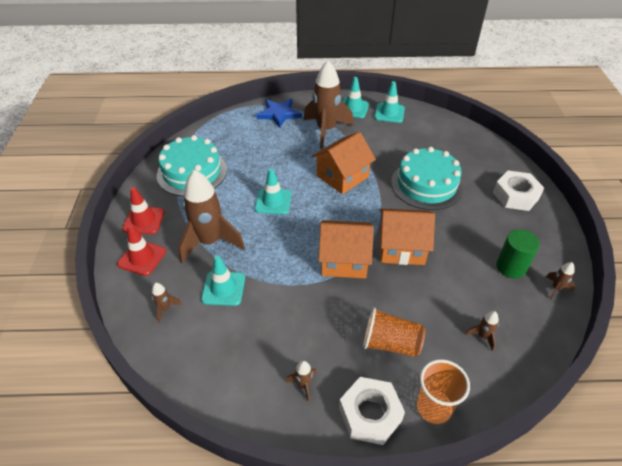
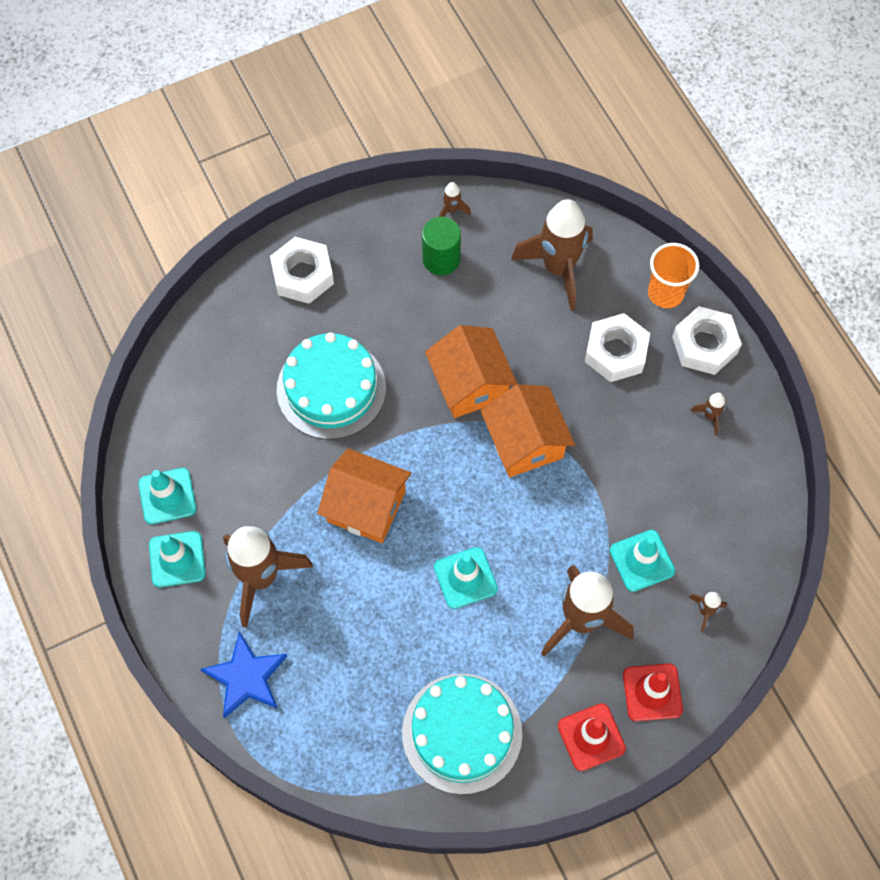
camera: 115 degrees left, 20 degrees up
orange cup [363,307,425,357] -> white nut [585,313,650,382]
brown rocket [466,311,499,351] -> brown rocket [511,199,593,311], size x2.44

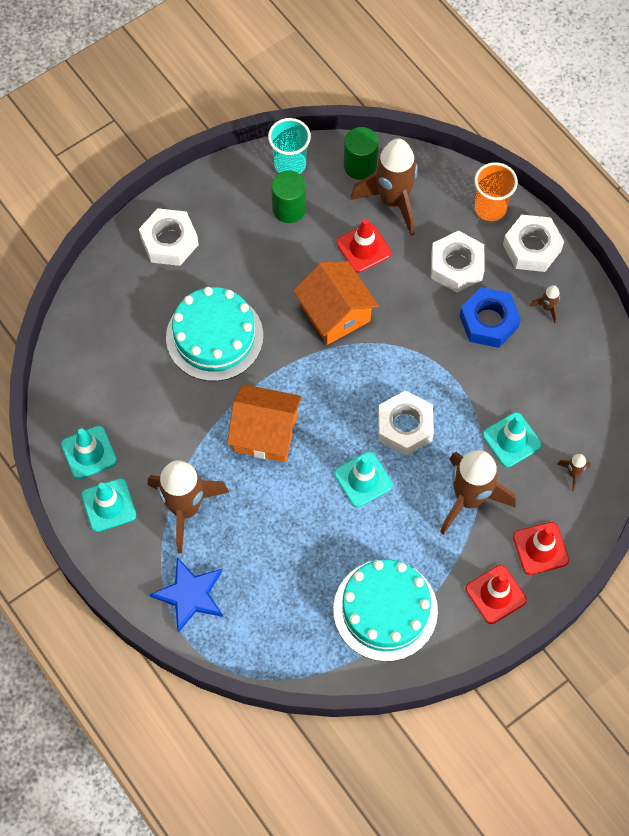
camera: 10 degrees left, 0 degrees up
brown rocket [439,182,471,217] -> turquoise cup [268,118,311,174]
orange house [480,384,575,477] -> none
none -> red traffic cone [337,219,392,273]
none -> green cylinder [344,127,379,180]
none -> white nut [378,390,434,455]
none -> blue nut [460,287,521,348]

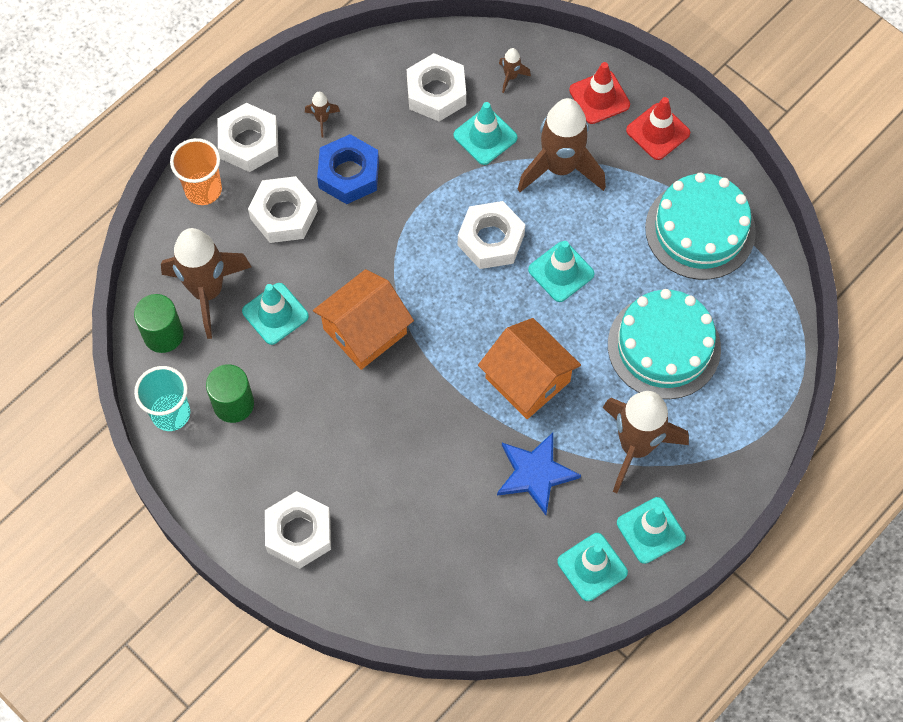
camera: 100 degrees left, 0 degrees up
blue star [149,557,223,633] -> blue star moved to [497,433,581,515]
turquoise cake [166,287,263,381] -> turquoise cake moved to [608,289,721,399]
orange house [227,384,302,462] -> orange house turned 45 degrees counterclockwise [478,318,581,419]
red traffic cone [337,219,392,273] -> turquoise traffic cone [242,283,309,345]
none -> white nut [407,53,466,121]

